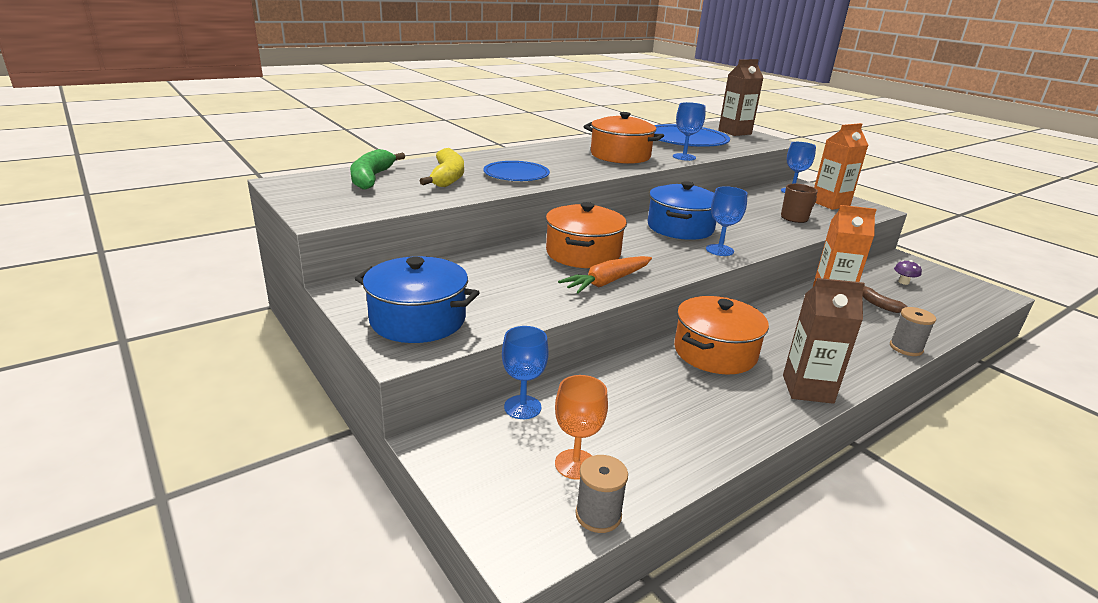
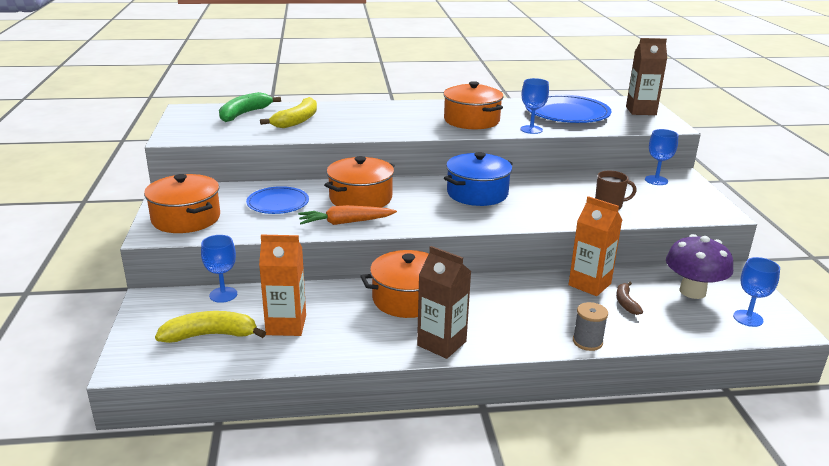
camera: 30 degrees right, 0 degrees up
blue pot [355,256,480,343] -> orange pot [144,174,220,233]
blue plate [483,161,550,181] -> blue plate moved to [246,186,309,214]
orange goblet [555,375,608,480] -> yellow banana [155,311,266,343]
grey spool [575,455,628,533] -> none
blue goblet [706,186,748,256] -> blue goblet moved to [733,257,780,327]
orange carton [814,123,868,210] -> orange carton moved to [259,235,306,336]
purple mushroom [894,260,922,285] -> purple mushroom [666,234,733,299], size x2.42

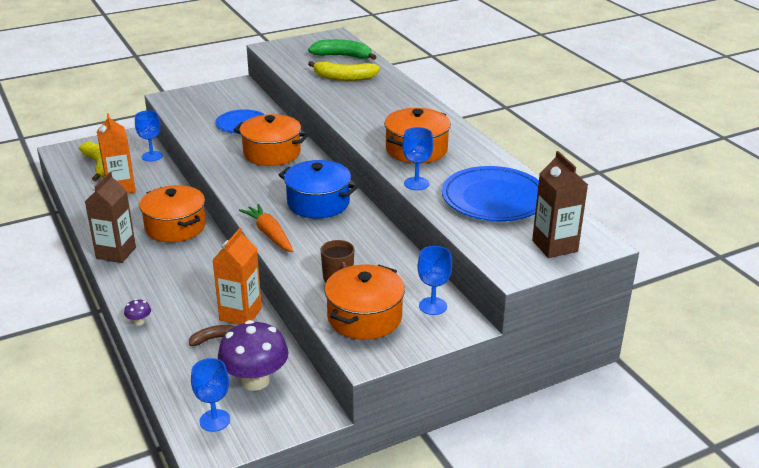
camera: 70 degrees right, 5 degrees up
orange pot [144,174,220,233] -> orange pot moved to [324,265,405,340]
orange carrot [298,205,397,225] -> orange carrot moved to [239,204,294,253]
grey spool [573,302,608,351] -> purple mushroom [124,299,151,326]

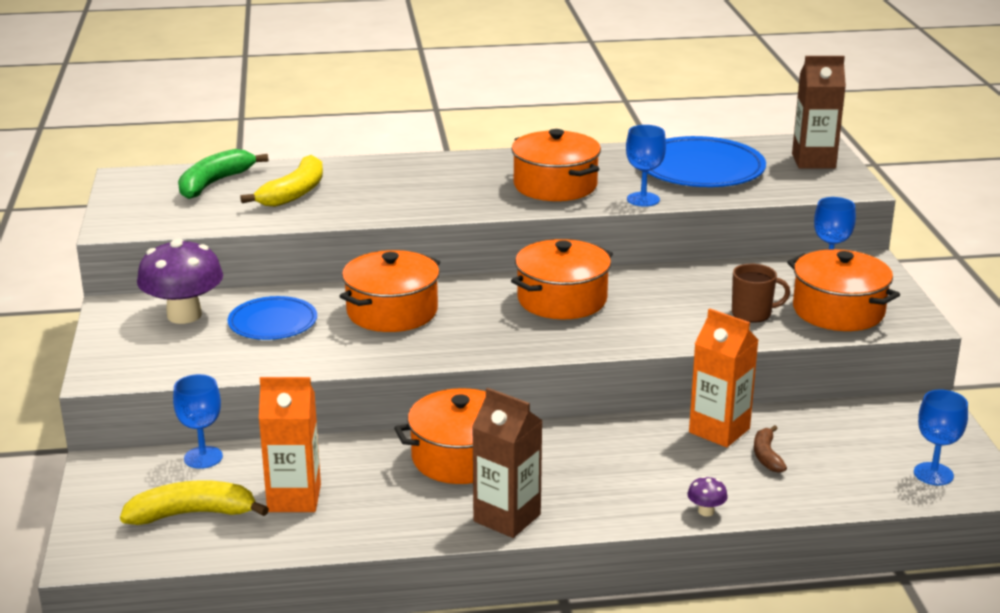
camera: 70 degrees left, 5 degrees down
purple mushroom [218,320,288,391] -> purple mushroom moved to [137,239,223,324]
orange carrot [239,204,294,253] -> none
blue pot [279,160,358,218] -> orange pot [511,239,613,319]

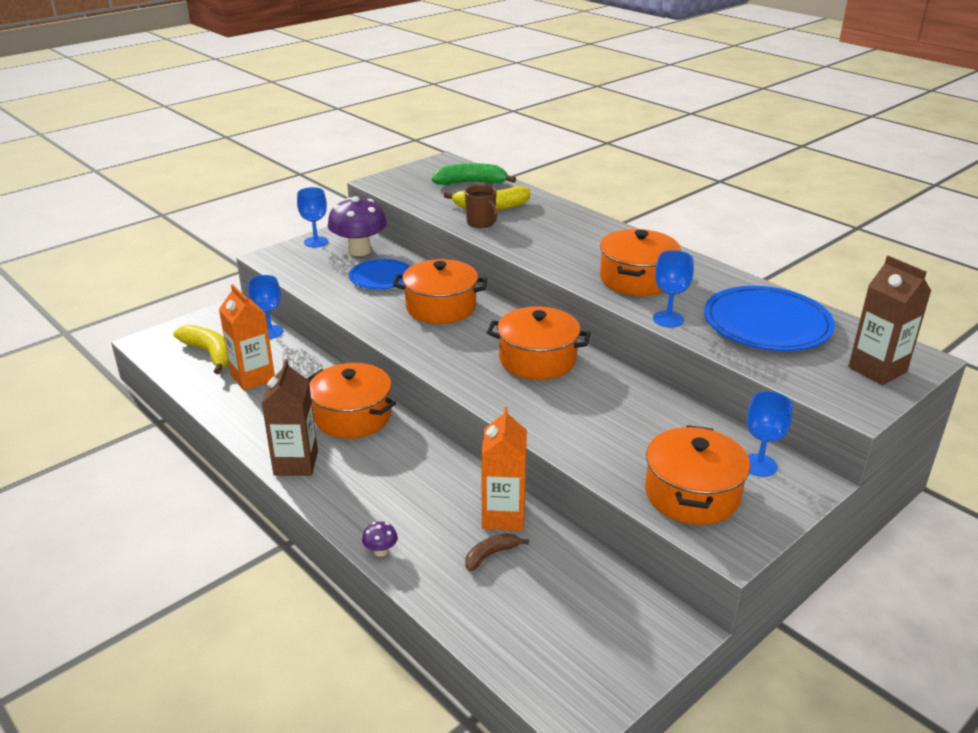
camera: 55 degrees right, 5 degrees up
brown mug [732,264,790,323] -> brown mug moved to [465,185,498,228]
blue goblet [914,390,968,485] -> blue goblet moved to [297,187,328,248]

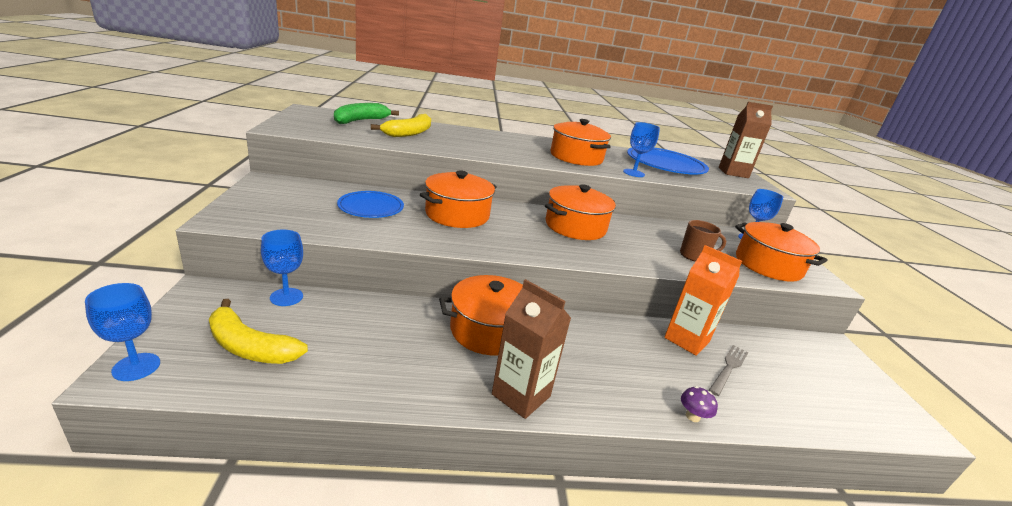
camera: 55 degrees left, 5 degrees down
yellow banana [173,325,229,374] -> yellow banana turned 150 degrees counterclockwise [209,299,308,364]
orange carton [219,284,275,391] -> none
blue goblet [297,187,328,248] -> blue goblet moved to [85,283,160,381]
purple mushroom [328,196,387,256] -> none
brown mug [465,185,498,228] -> brown mug moved to [680,220,726,262]
brown banana [465,533,529,571] -> grey fork [709,345,748,396]

